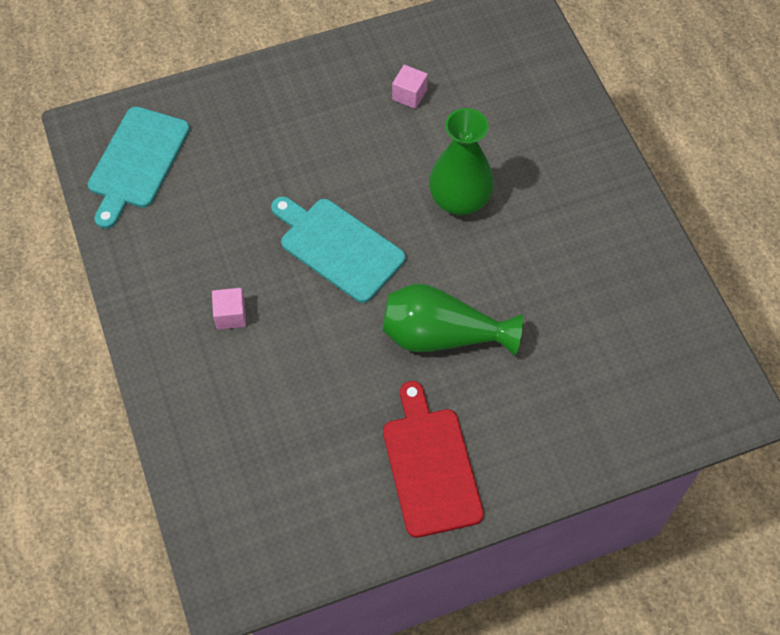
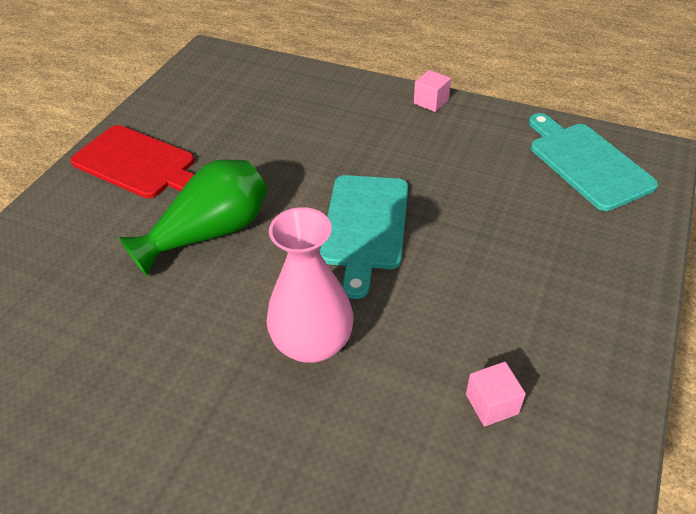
camera: 135 degrees right, 15 degrees down
pink cube [212,288,246,330] -> pink cube moved to [414,70,451,112]
turquoise cutting board [271,196,405,303] -> turquoise cutting board turned 105 degrees clockwise [320,175,408,299]
green vase [429,108,494,215] -> pink vase [266,207,354,363]

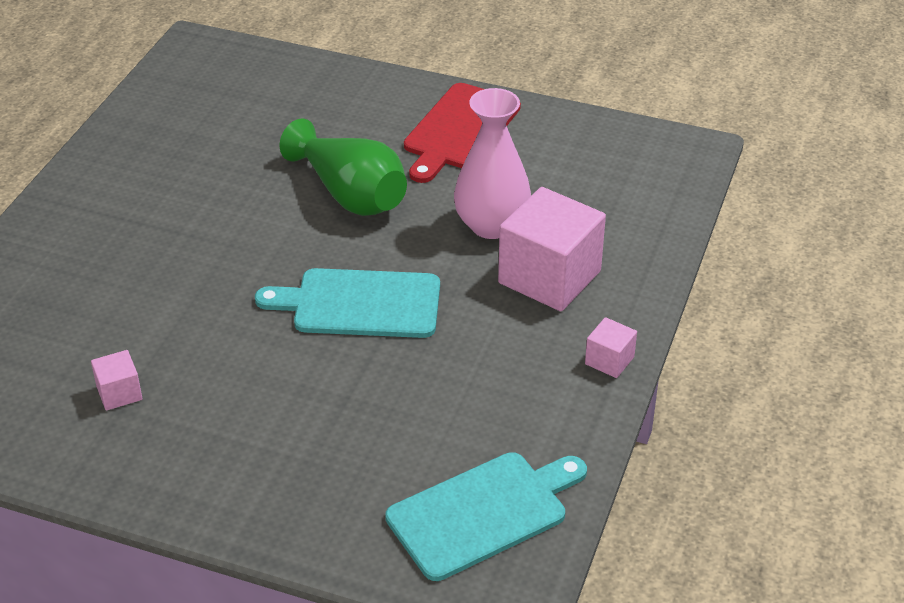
camera: 85 degrees right, 5 degrees down
pink vase [266,207,354,363] -> pink vase moved to [454,88,531,239]
none -> pink cube [498,187,606,311]

